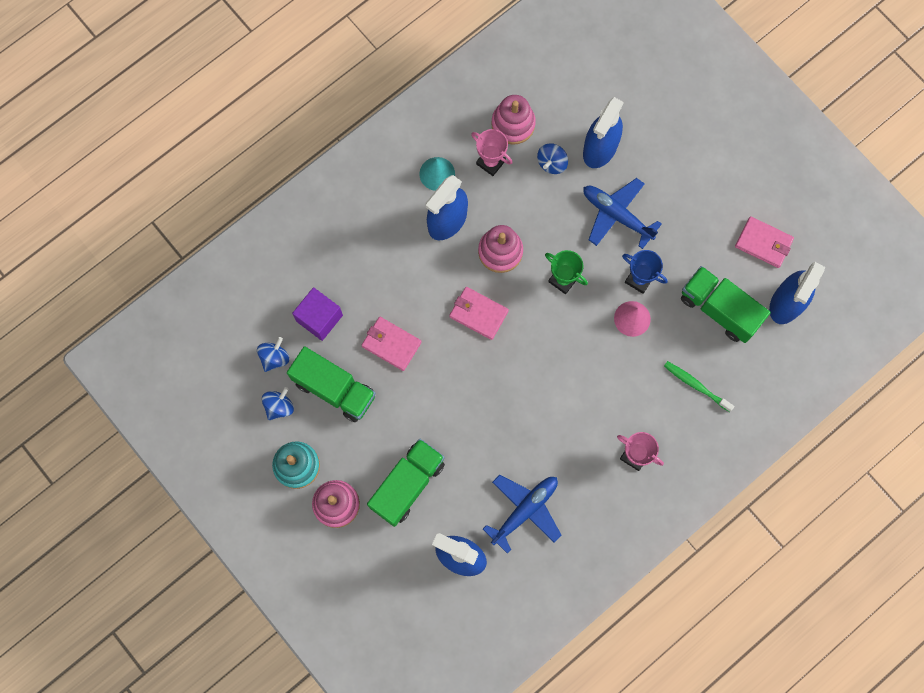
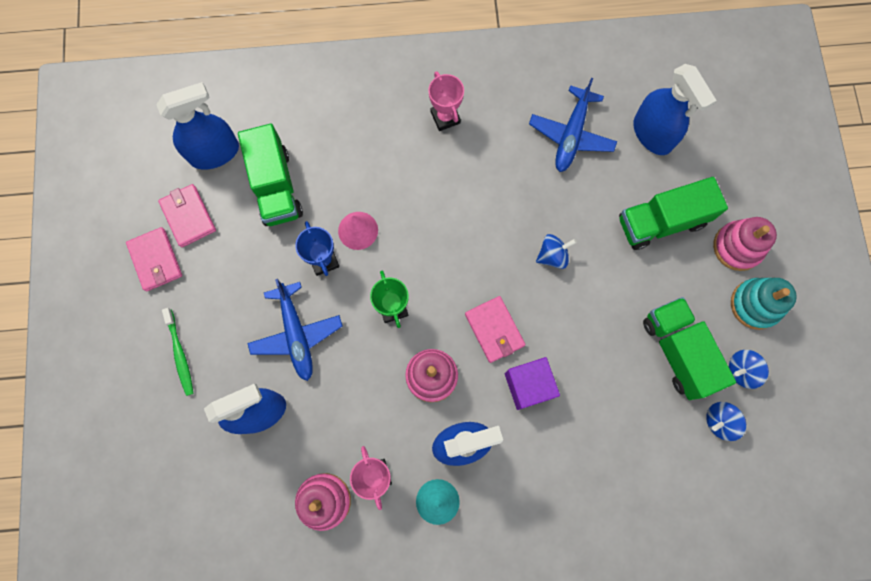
camera: 145 degrees left, 0 degrees up
purple cube [292,287,343,341] -> purple cube moved to [505,357,560,410]
pink wallet [362,317,422,371] -> pink wallet moved to [126,227,182,291]
blue plane [483,475,561,553] -> blue plane turned 60 degrees counterclockwise [529,78,617,172]
blue spinning top [537,143,568,174] -> blue spinning top moved to [536,234,577,269]
green toothbrush [664,361,734,412] -> green toothbrush moved to [162,308,194,396]

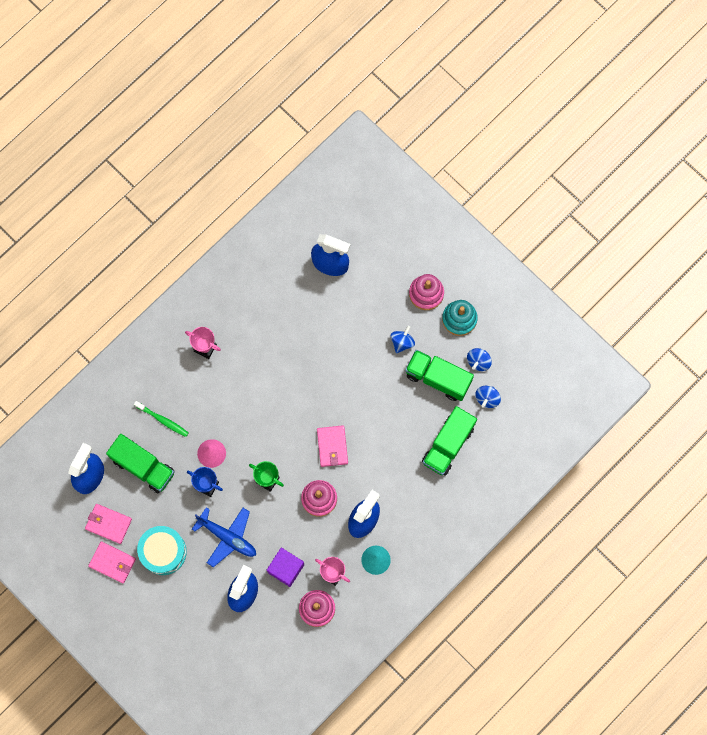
camera: 40 degrees left, 0 degrees up
green toothbrush [162,308,194,396] -> green toothbrush moved to [134,401,188,437]
pink wallet [465,296,525,363] -> pink wallet turned 60 degrees clockwise [317,425,348,467]
purple cube [505,357,560,410] -> purple cube moved to [267,548,304,587]
blue plane [529,78,617,172] -> none
blue spinning top [536,234,577,269] -> blue spinning top moved to [391,326,415,354]
green truck [619,177,728,250] -> green truck moved to [422,406,477,476]
none -> turquoise drum [137,526,187,575]

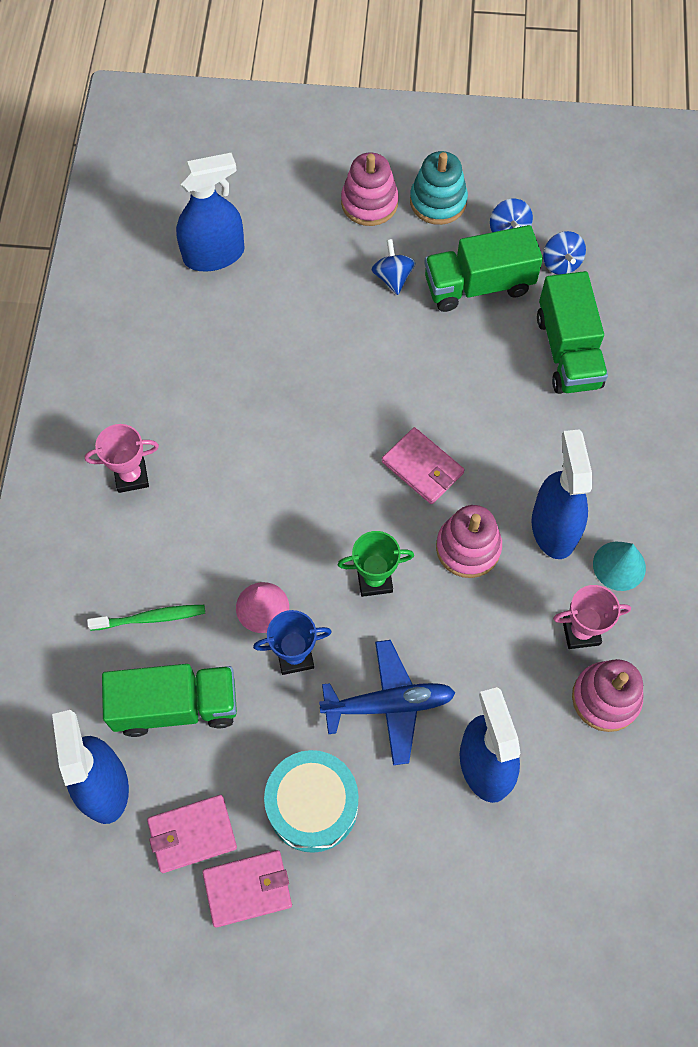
camera: 40 degrees left, 10 degrees down
purple cube [267,548,304,587] -> none

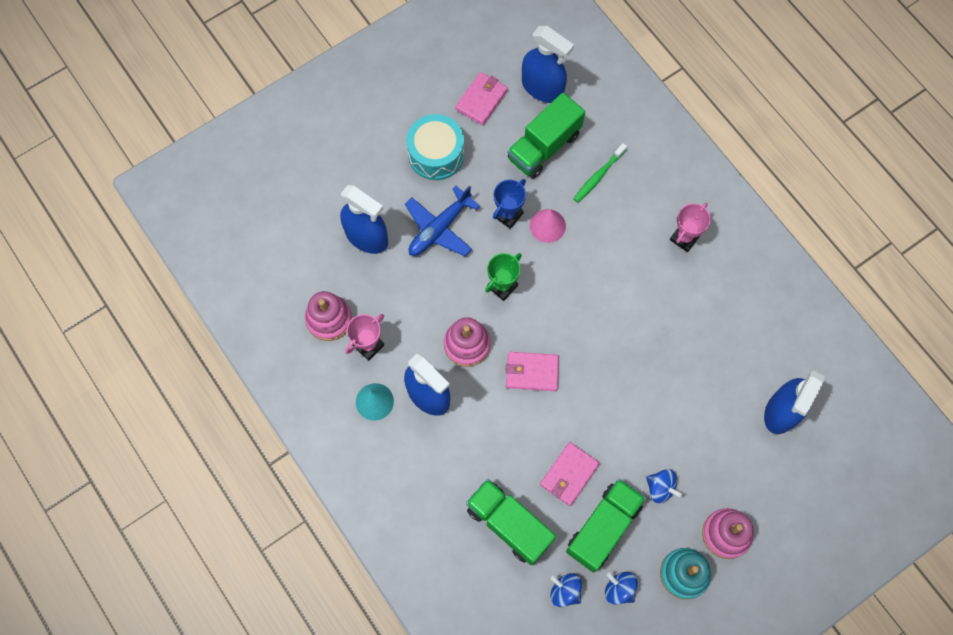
camera: 140 degrees right, 5 degrees up
pink wallet [202,850,292,928] -> pink wallet moved to [540,442,600,506]

